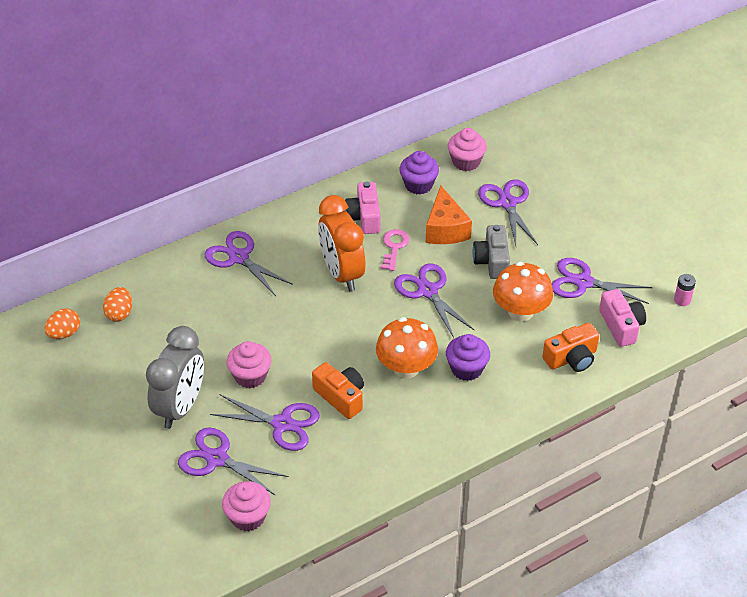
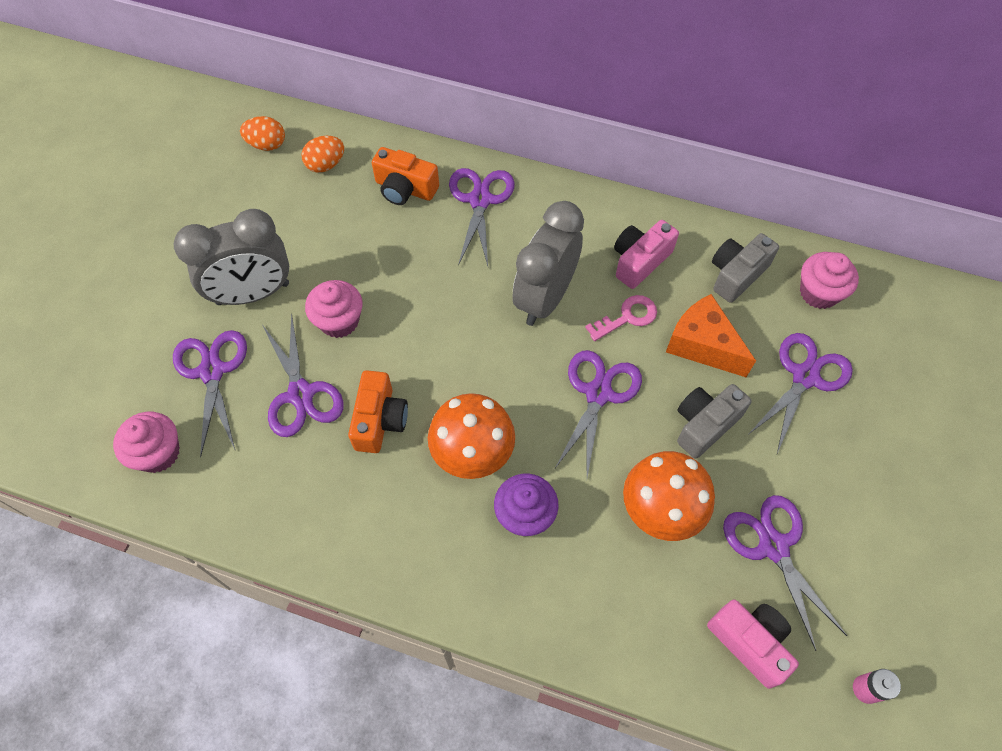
camera: 50 degrees right, 15 degrees up
orange clock [318,195,365,291] -> grey clock [512,201,584,326]
purple cupcake [399,151,439,195] -> grey camera [712,233,779,303]
orange cheese [426,186,472,244] -> orange cheese turned 90 degrees clockwise [666,294,756,377]
orange camera [542,323,599,372] -> orange camera moved to [372,147,439,205]
pink camera [599,289,646,347] -> pink camera turned 75 degrees counterclockwise [707,600,799,689]

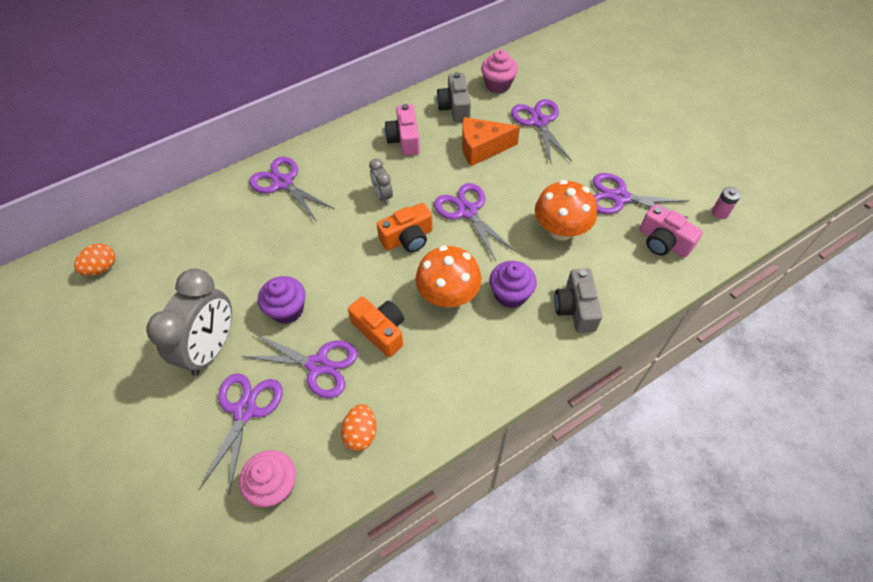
camera: 50 degrees left, 5 degrees down
purple scissors [173,330,247,457] -> purple scissors turned 75 degrees clockwise [199,373,283,494]
orange egg [302,136,344,173] -> orange egg moved to [341,404,377,451]
pink cupcake [305,280,363,338] -> purple cupcake [258,276,305,324]
orange camera [372,147,439,205] -> orange camera moved to [377,203,433,252]
grey clock [512,201,584,326] -> grey clock [369,159,393,205], size x0.49
pink key [585,295,657,341] -> none
grey camera [677,384,752,459] -> grey camera moved to [554,269,602,333]
pink camera [707,600,799,689] -> pink camera turned 135 degrees counterclockwise [640,204,703,258]

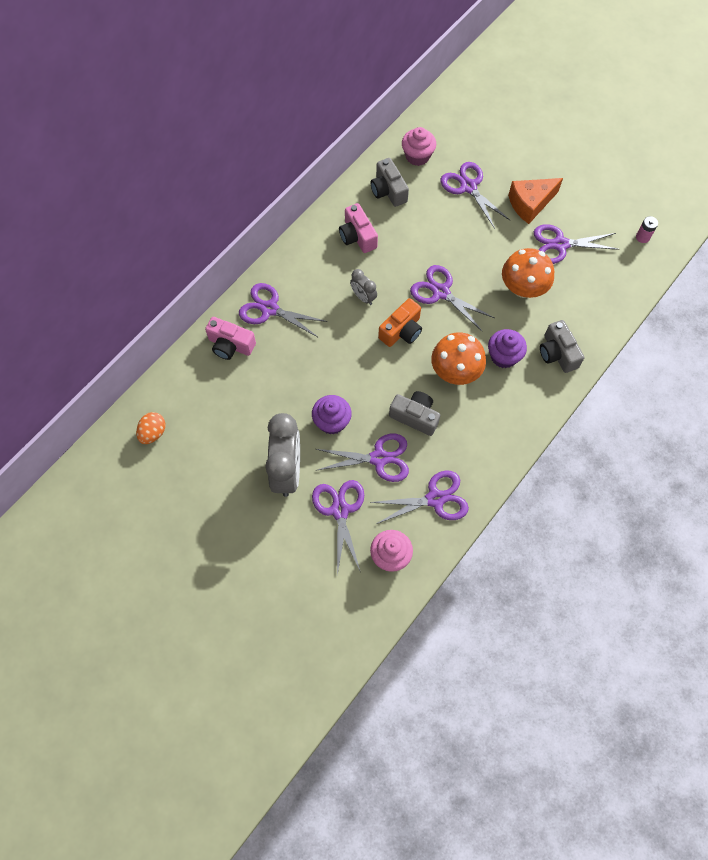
camera: 20 degrees left, 10 degrees up
orange egg [341,404,377,451] -> purple scissors [370,470,469,524]
orange camera [348,297,404,357] -> grey camera [389,391,440,436]
orange cheese [462,117,520,166] -> orange cheese moved to [508,178,563,224]
pink camera [640,204,703,258] -> pink camera moved to [205,317,256,360]

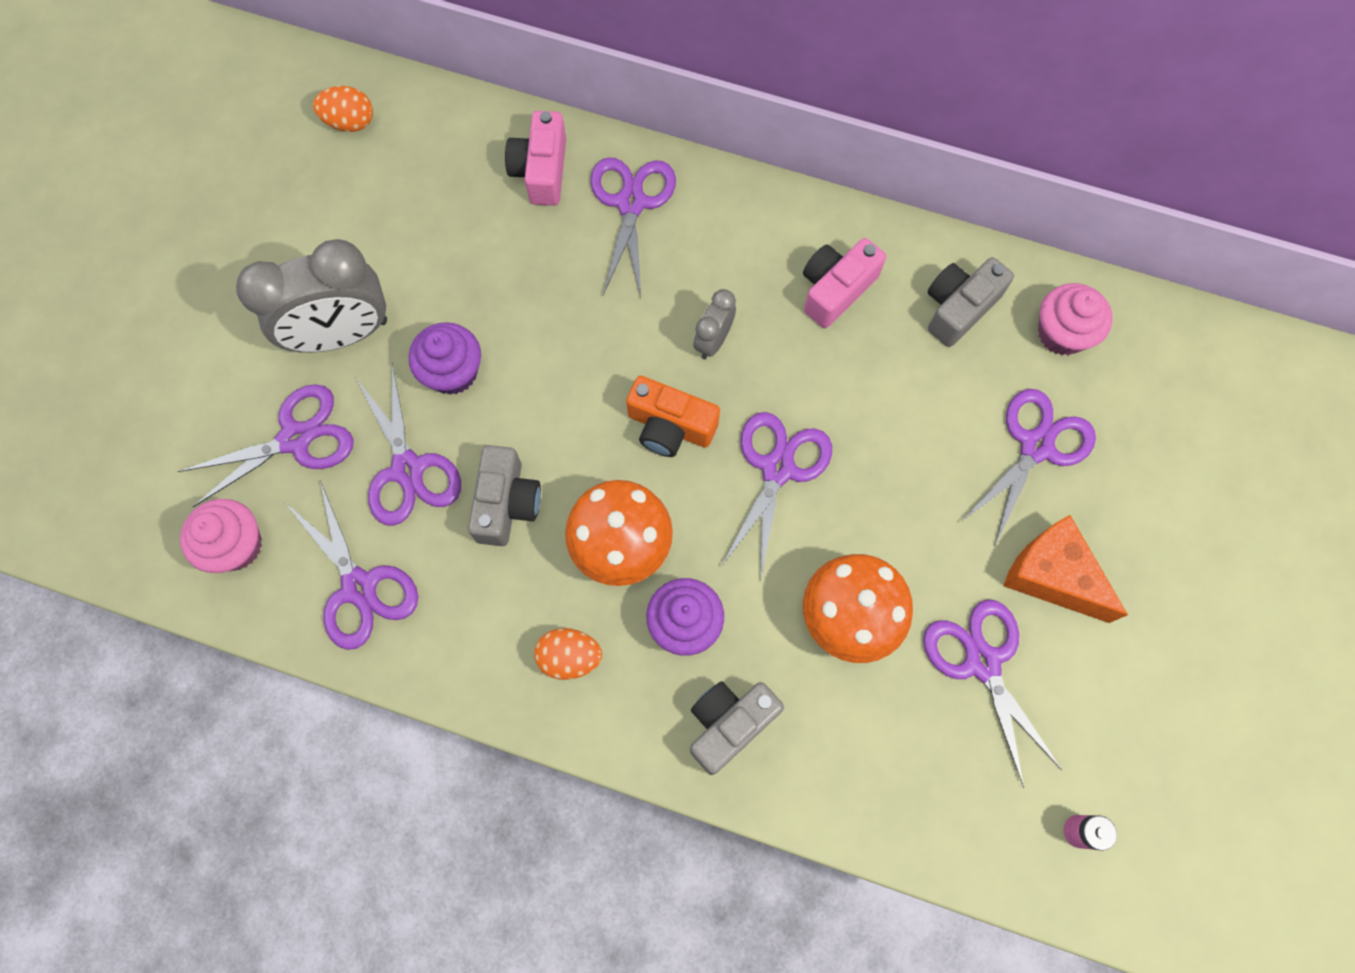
camera: 70 degrees right, 5 degrees up
none -> orange egg [534,628,602,680]

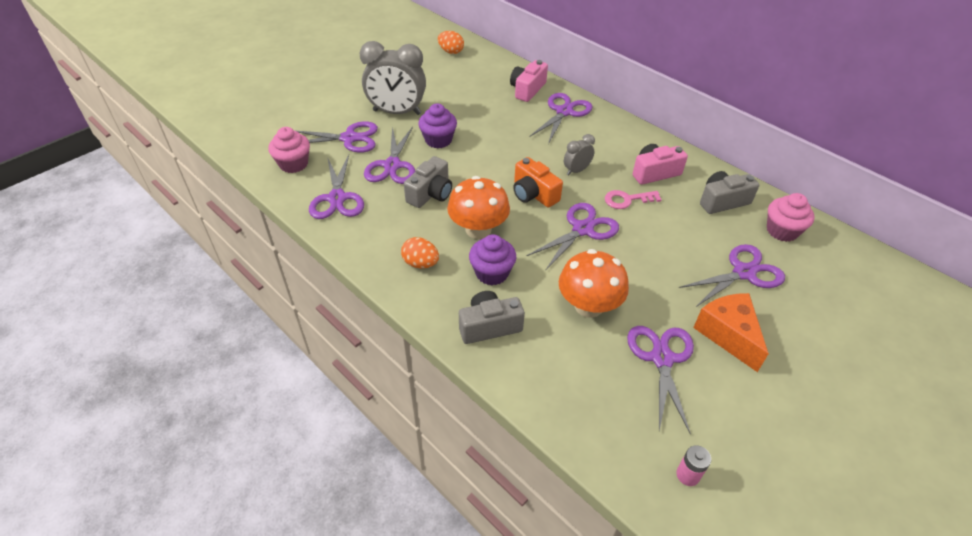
camera: 25 degrees right, 25 degrees down
none -> pink key [605,190,662,209]

